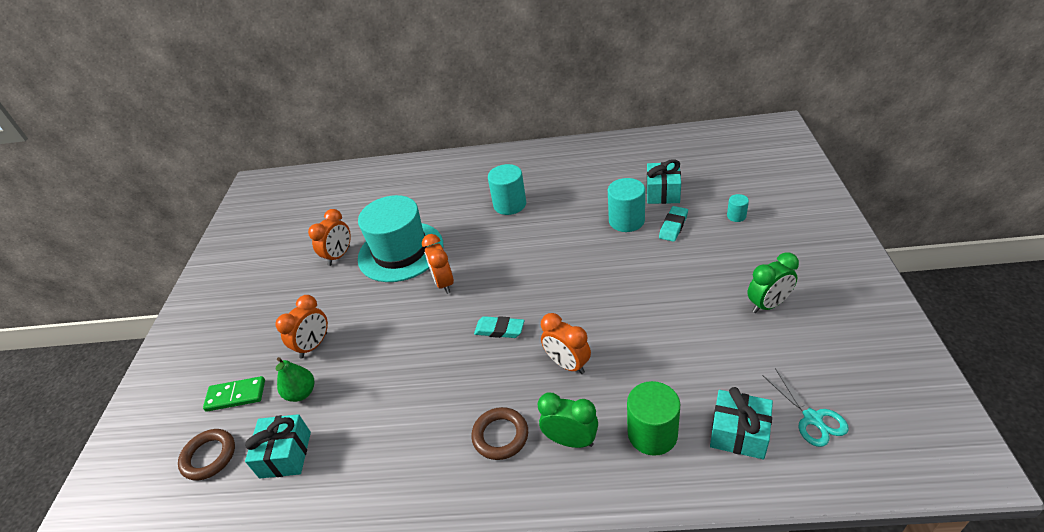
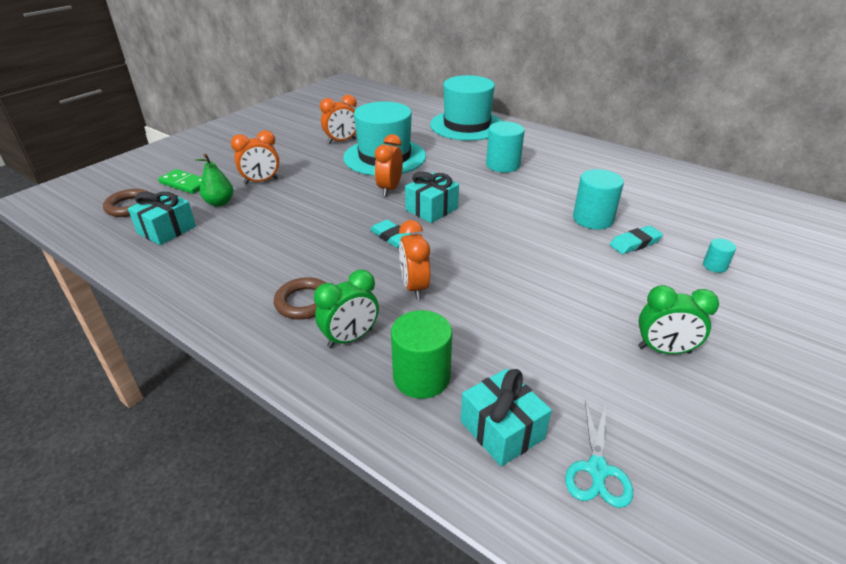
camera: 30 degrees right, 5 degrees down
green clock [538,393,598,448] -> green clock turned 90 degrees clockwise [314,270,379,348]
turquoise gift [647,159,681,204] -> turquoise gift moved to [405,171,459,223]
none -> turquoise hat [430,75,503,141]

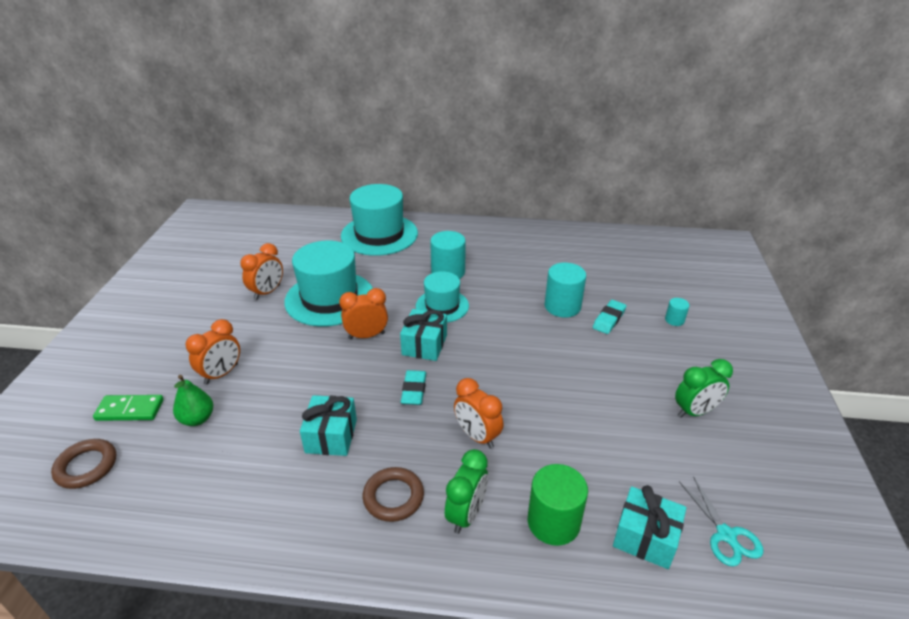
camera: 30 degrees left, 0 degrees up
turquoise gift [128,191,196,245] -> turquoise gift moved to [300,395,357,456]
turquoise eraser [370,220,411,248] -> turquoise eraser turned 75 degrees clockwise [401,370,426,405]
orange clock [375,134,403,196] -> orange clock turned 90 degrees clockwise [339,288,388,339]
none -> turquoise hat [416,271,469,323]

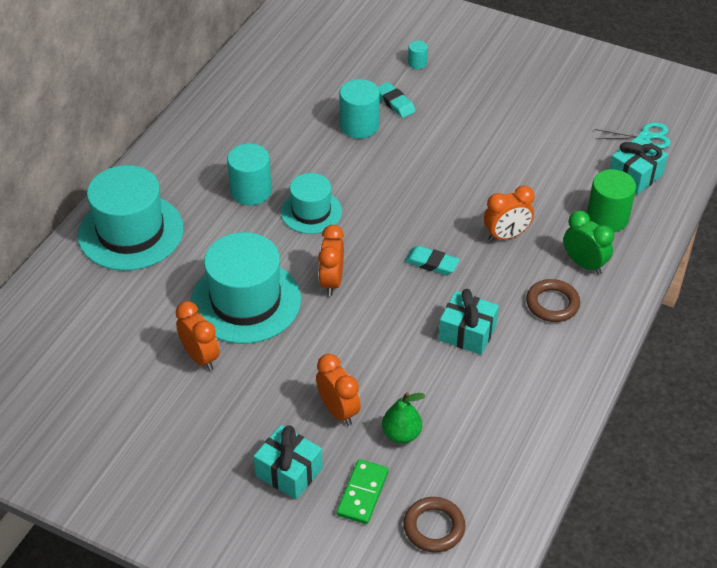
camera: 70 degrees left, 10 degrees up
turquoise gift [400,309,447,361] -> turquoise gift moved to [254,425,323,500]
green clock [675,359,733,418] -> none

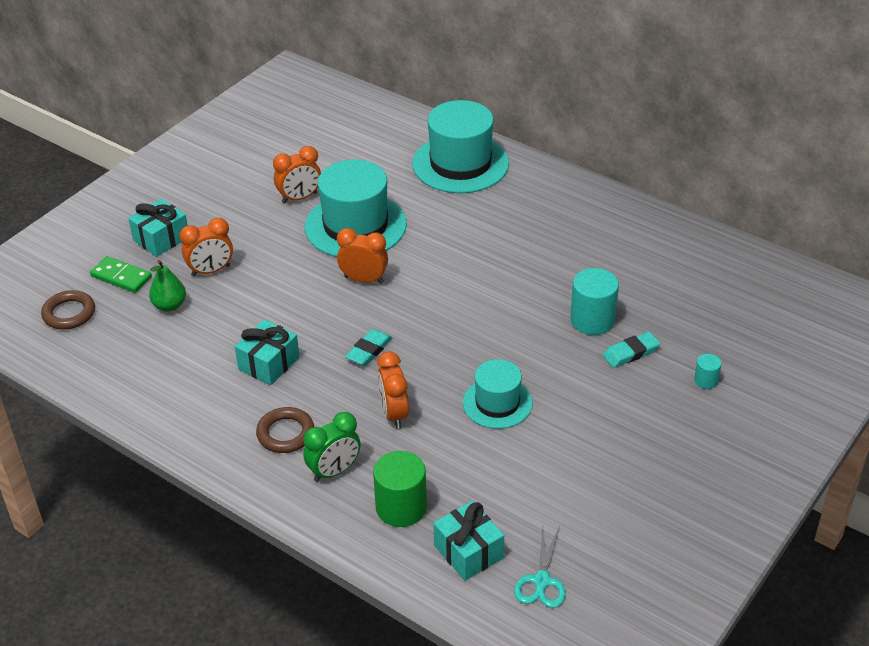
camera: 100 degrees right, 5 degrees down
turquoise cylinder [227,143,272,206] -> none
turquoise hat [281,173,342,234] -> turquoise hat moved to [463,359,533,429]

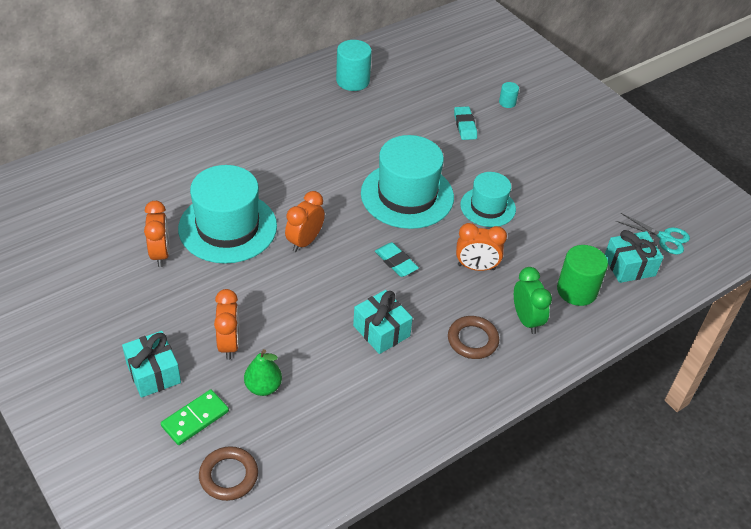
camera: 75 degrees left, 5 degrees up
turquoise hat [412,100,509,193] -> turquoise hat moved to [361,135,454,229]
turquoise cylinder [570,268,619,335] -> turquoise cylinder moved to [336,40,372,91]

